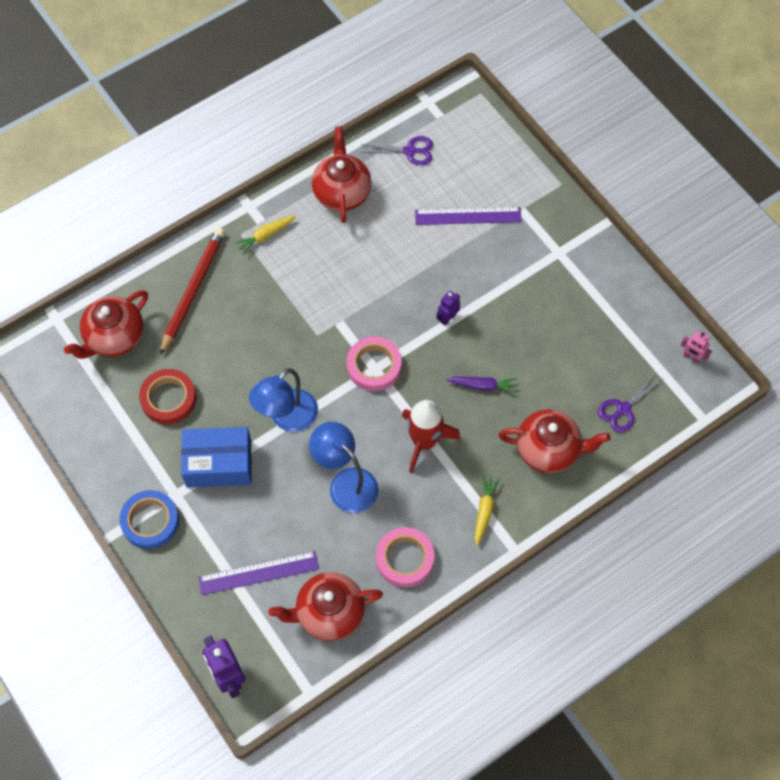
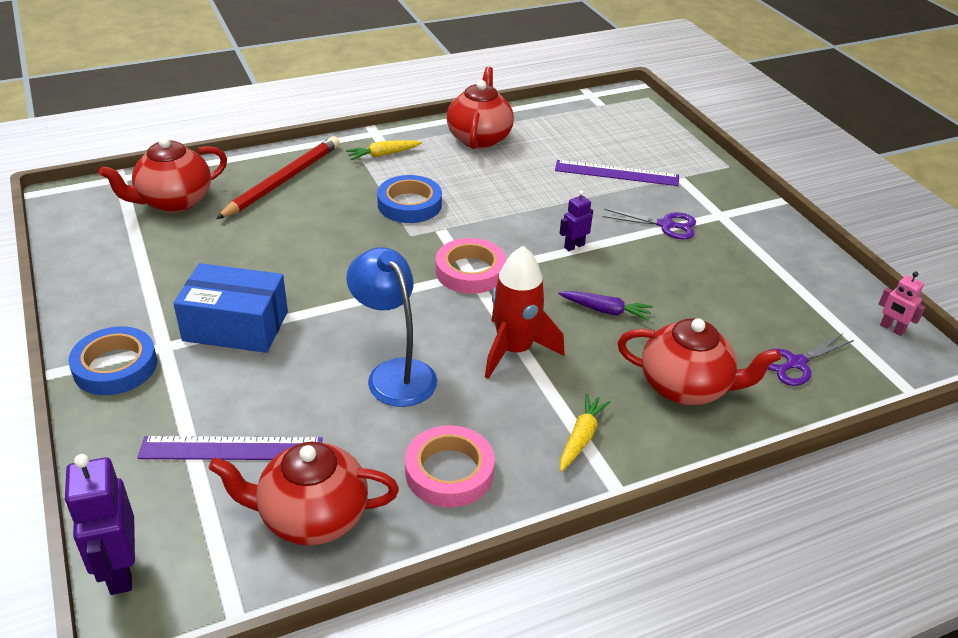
camera: 10 degrees right, 25 degrees down
red tape [139,369,196,425] -> none
blue lamp [249,368,318,432] -> none
purple scissors [360,136,433,165] -> purple scissors moved to [602,209,696,239]
none -> blue tape [377,175,442,223]

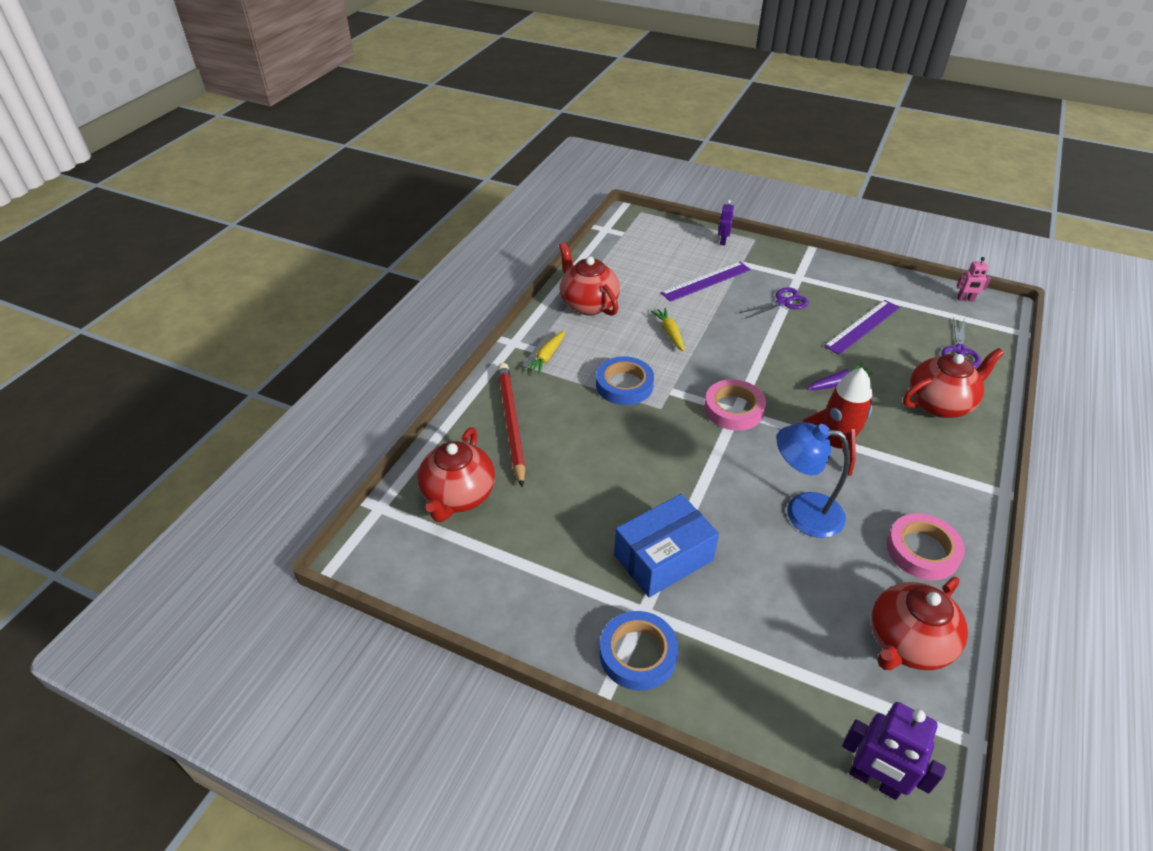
camera: 40 degrees left, 5 degrees up
purple ruler [137,436,322,460] -> purple ruler moved to [824,300,900,355]
purple robot [560,190,593,251] -> purple robot moved to [718,200,734,246]
yellow carrot [560,393,611,472] -> yellow carrot moved to [651,308,685,352]

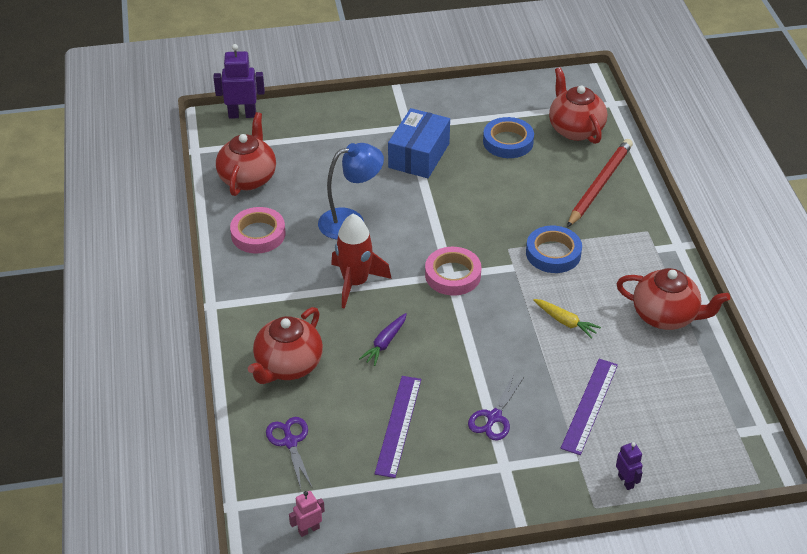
camera: 145 degrees right, 0 degrees up
red pencil [497,363,525,488] -> red pencil turned 105 degrees counterclockwise [567,139,633,227]
yellow carrot [524,330,565,375] -> none
blue tape [600,611,679,690] -> blue tape moved to [483,117,534,158]

